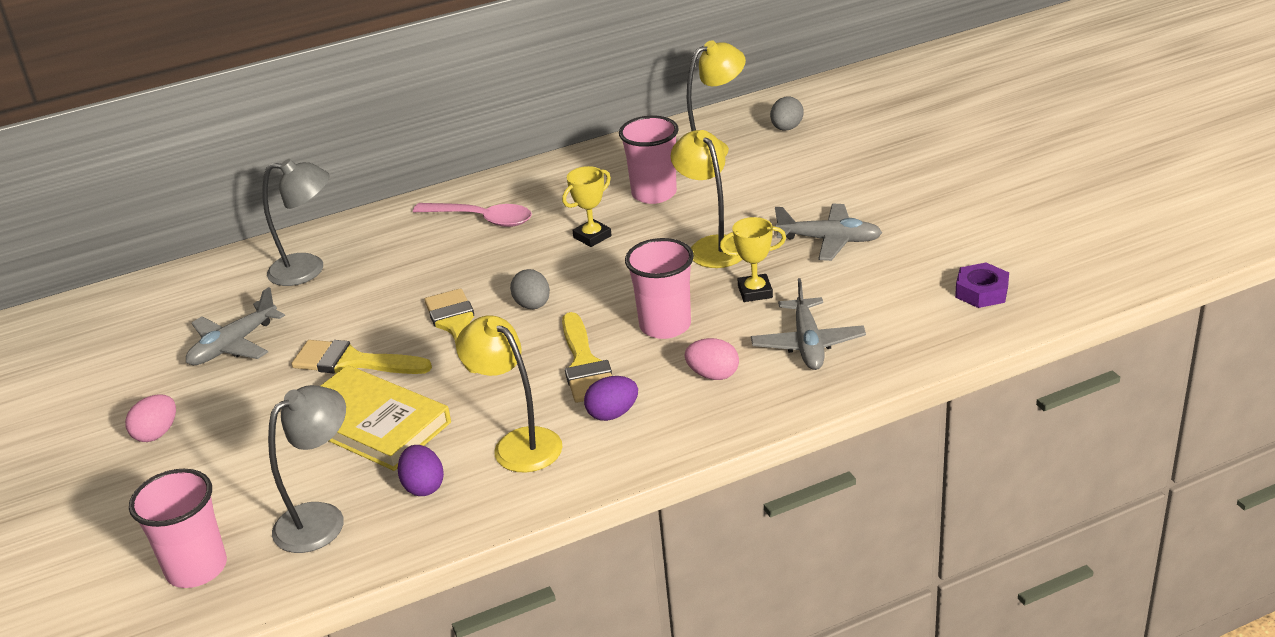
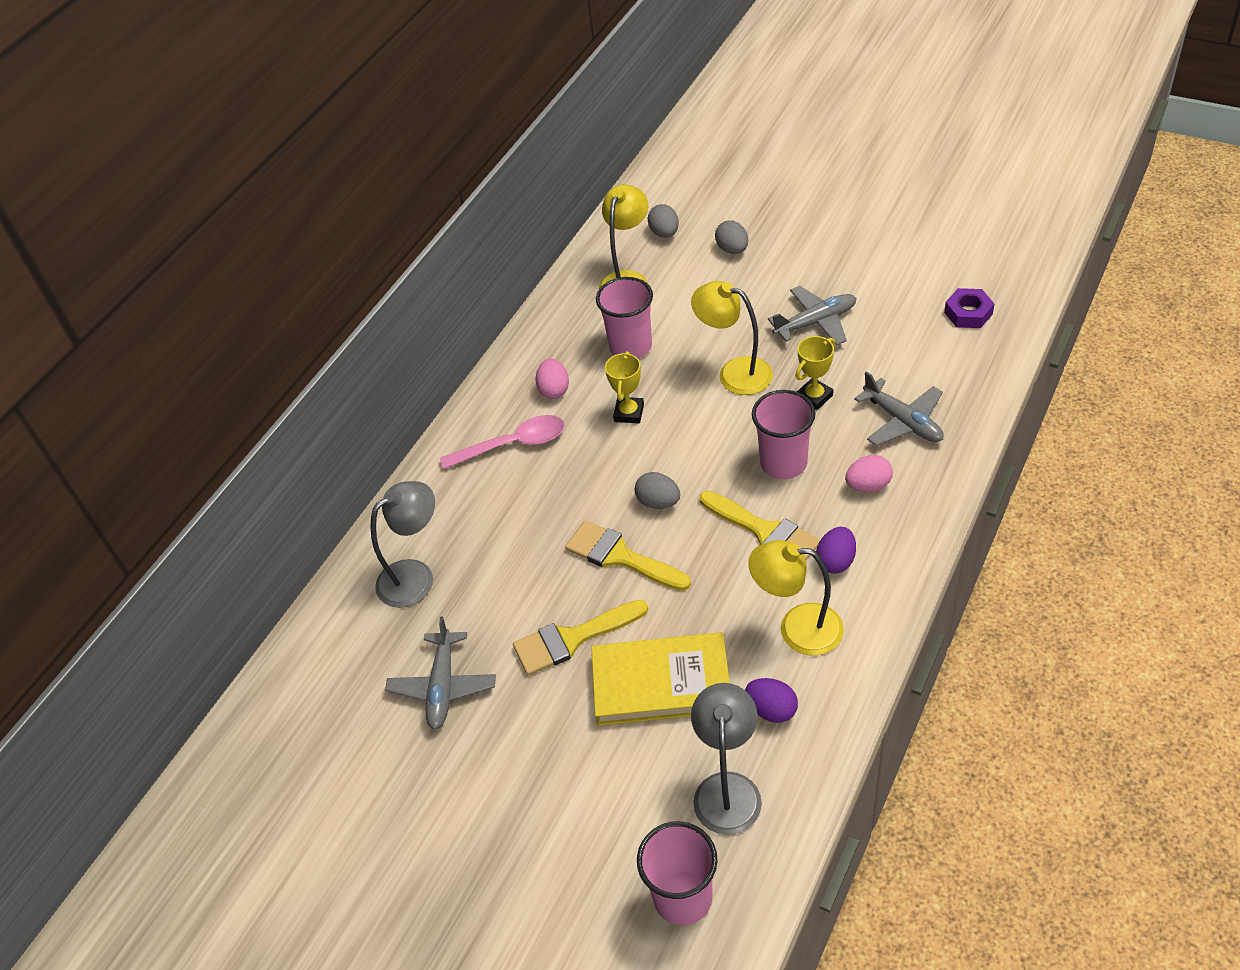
camera: 35 degrees left, 15 degrees up
pink egg [125,394,176,442] -> pink egg moved to [535,358,569,399]
none -> grey egg [715,221,748,254]

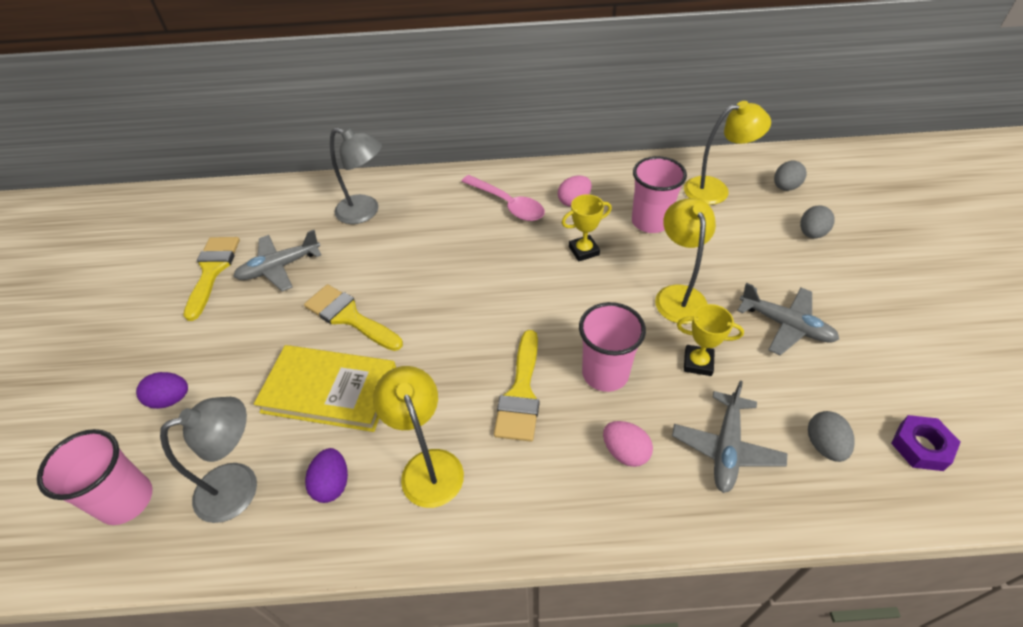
camera: 55 degrees right, 0 degrees up
yellow brush [565,520,691,591] -> yellow brush moved to [183,237,240,321]
yellow book [591,632,730,726] -> yellow book turned 45 degrees counterclockwise [254,345,396,432]
grey egg [635,472,680,509] -> grey egg moved to [808,411,855,462]
purple egg [816,527,856,574] -> purple egg moved to [136,372,188,409]

